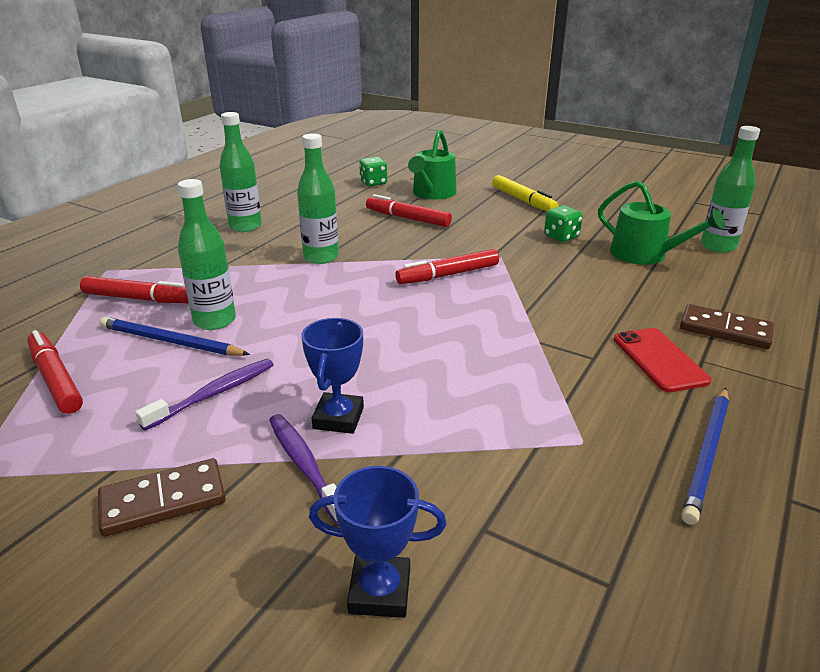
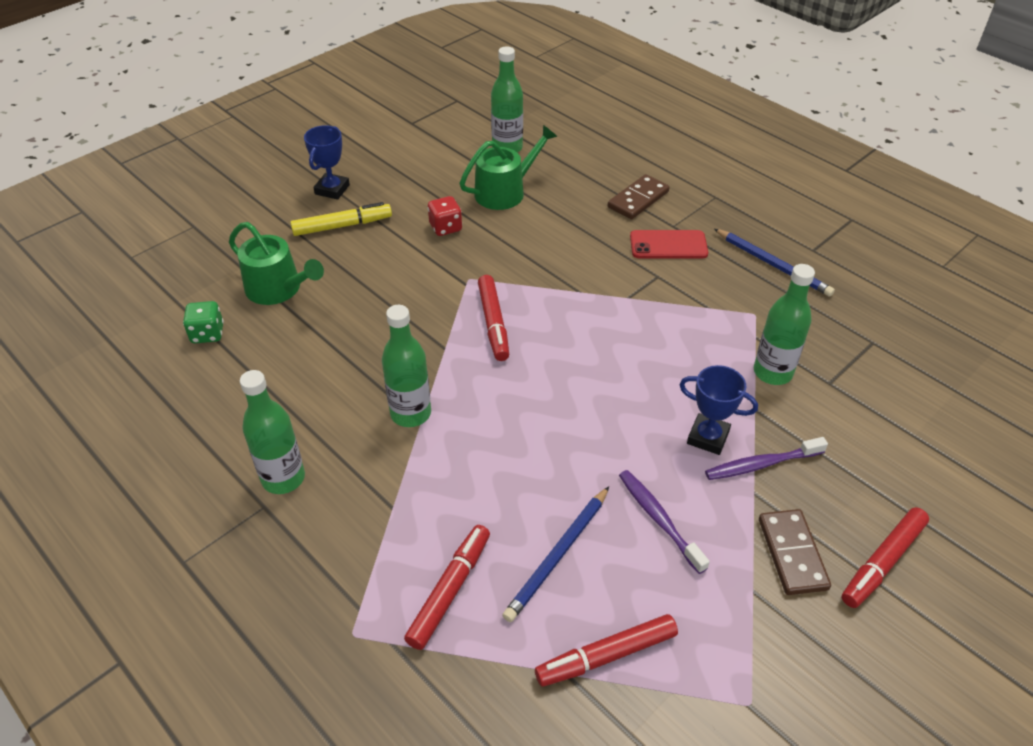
camera: 75 degrees left, 15 degrees up
green bottle [178,179,236,330] -> green bottle moved to [754,264,815,385]
blue trophy [309,466,446,618] -> blue trophy moved to [304,125,350,200]
red marker [366,194,452,227] -> red marker moved to [842,507,929,608]
green dice [544,205,583,242] -> red dice [427,196,462,236]

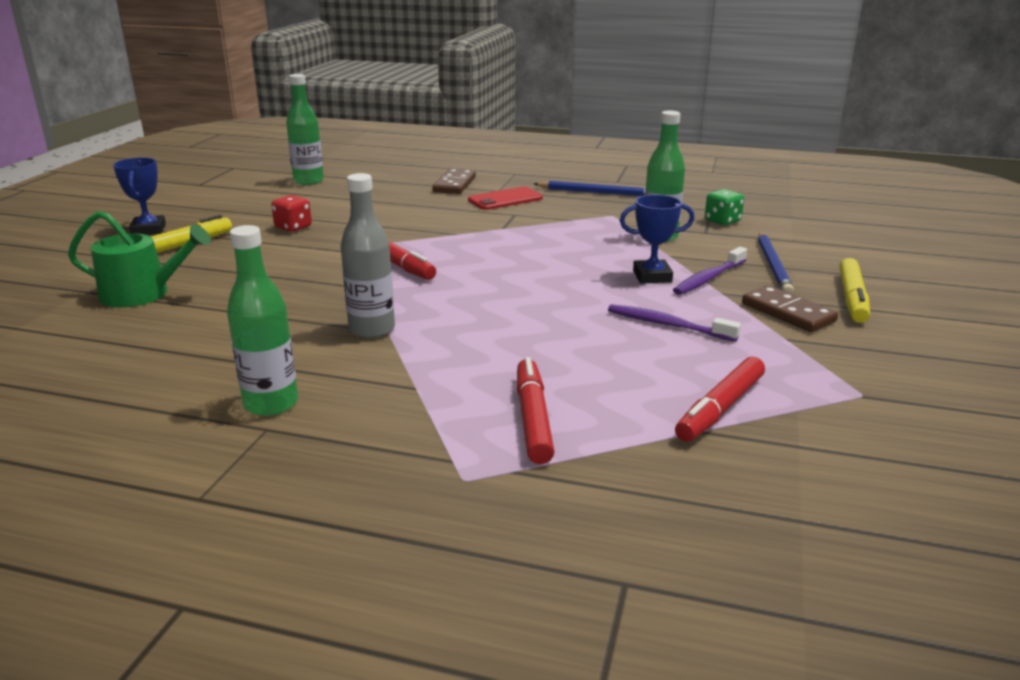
camera: 30 degrees left, 20 degrees down
green dice [183,301,224,343] -> green dice moved to [705,189,744,225]
green bottle [382,305,431,427] -> grey bottle [341,173,395,338]
green watering can [460,125,557,210] -> none
blue pencil [502,486,609,622] -> blue pencil moved to [758,232,794,294]
red marker [842,507,929,608] -> yellow marker [839,258,870,323]

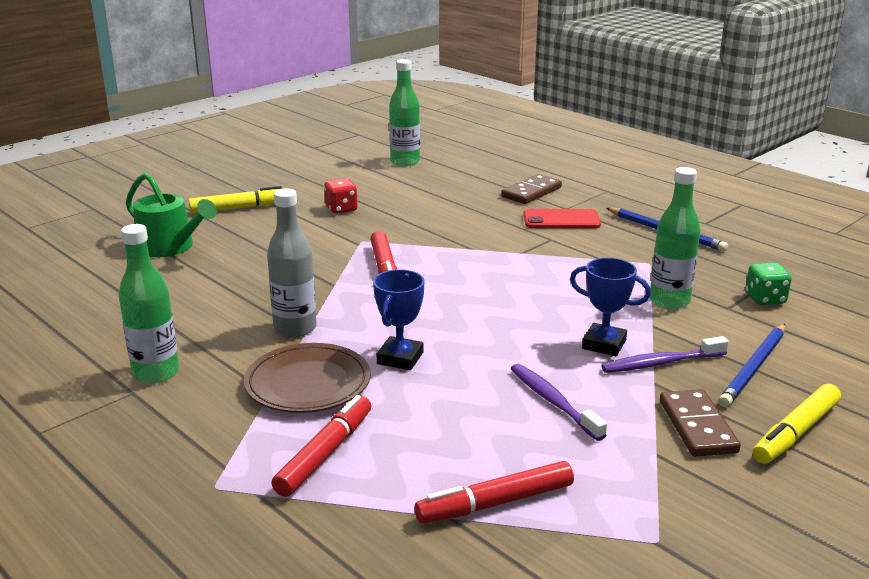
camera: 30 degrees right, 0 degrees up
blue trophy [113,157,166,235] -> blue trophy moved to [373,269,424,370]
none -> brown plate [244,343,371,413]

